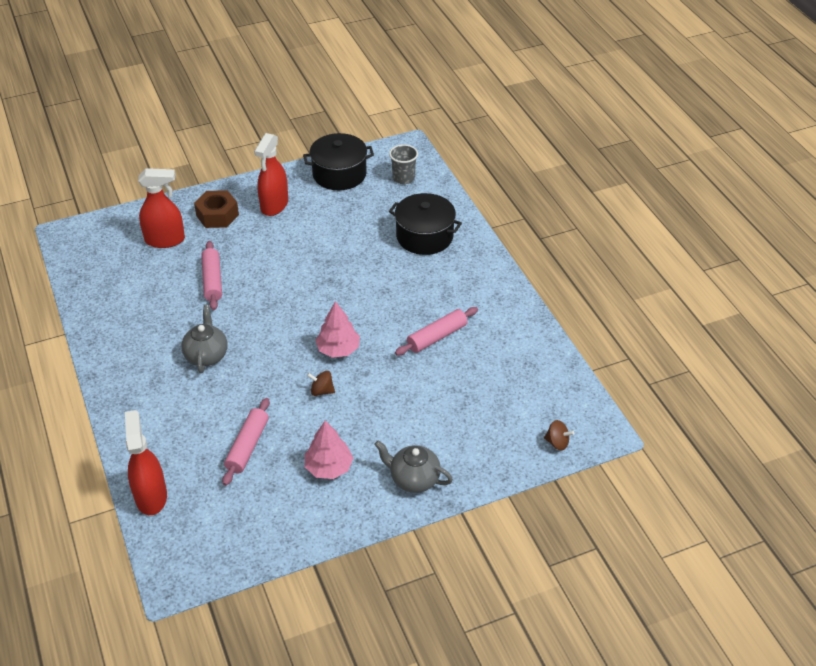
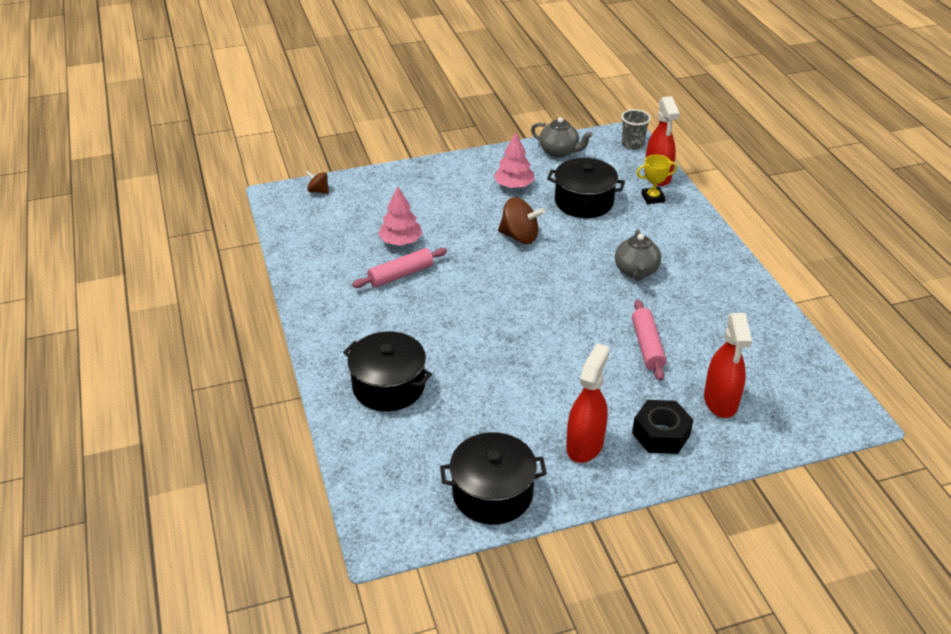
camera: 175 degrees left, 5 degrees down
red spray bottle [138,168,185,248] -> red spray bottle turned 90 degrees counterclockwise [704,313,752,418]
brown nut [194,190,239,228] -> black nut [632,400,693,454]
pink rolling pin [222,398,270,486] -> black pot [547,158,625,218]
brown spinning top [307,371,335,396] -> brown spinning top [498,197,545,244], size x1.78
pink tree [315,301,360,358] -> pink tree moved to [378,186,423,246]
grey teapot [374,440,453,493] -> grey teapot moved to [531,117,593,158]
grey cup [389,144,418,184] -> grey cup moved to [621,109,651,150]
none -> yellow trophy [636,155,677,204]

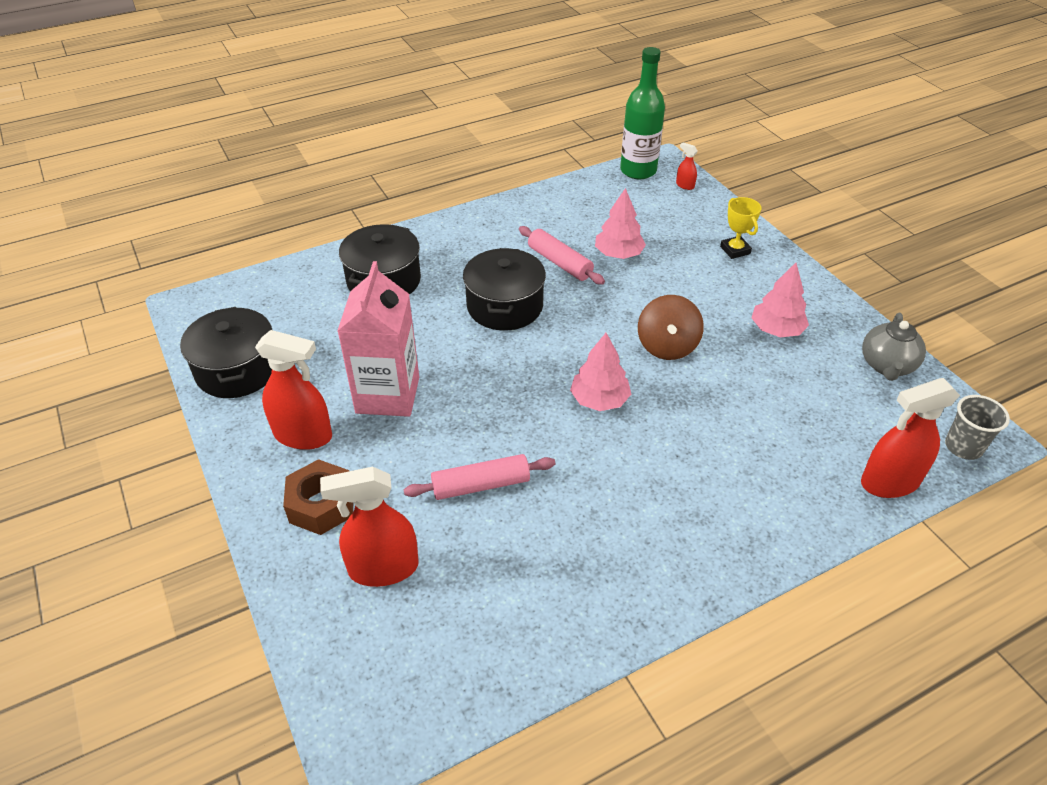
camera: 80 degrees right, 5 degrees up
brown spinning top [306,171,329,194] -> red spray bottle [676,142,697,190]
black pot [547,158,625,218] -> black pot moved to [463,248,546,330]
grey teapot [615,229,661,281] -> none
black nut [632,400,693,454] -> brown nut [283,459,353,535]
yellow trophy [636,155,677,204] -> yellow trophy moved to [720,197,761,259]
none -> pink carton [337,261,419,417]
none -> pink tree [570,333,631,411]
none -> green bottle [620,47,665,179]

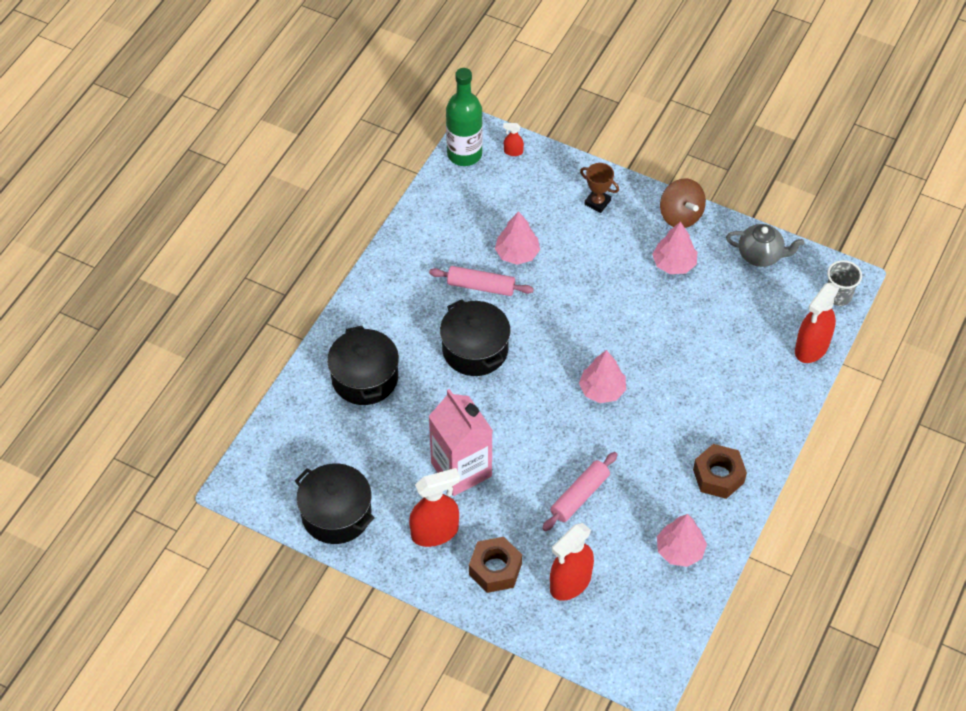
camera: 35 degrees left, 10 degrees up
brown spinning top [638,295,704,360] -> brown spinning top moved to [660,179,706,228]
yellow trophy [720,197,761,259] -> brown trophy [580,163,619,213]
grey teapot [862,313,926,381] -> grey teapot turned 60 degrees counterclockwise [726,224,804,267]
none -> pink tree [657,514,707,567]
none -> brown nut [693,444,747,499]

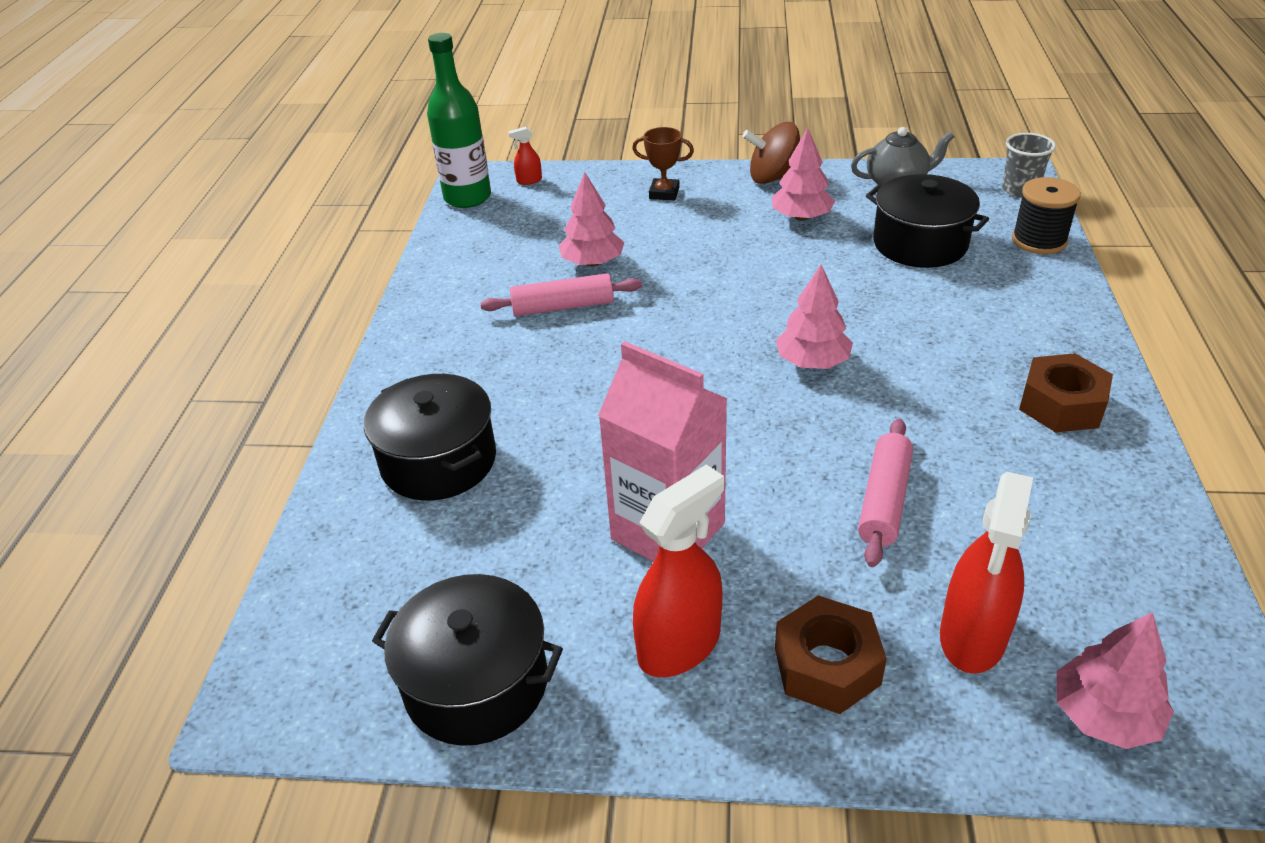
camera: 20 degrees left, 15 degrees down
black pot [440,300,510,376] -> black pot moved to [866,174,989,268]
pink tree [657,514,707,567] -> pink tree moved to [1057,612,1174,749]
brown spinning top [660,179,706,228] -> brown spinning top turned 135 degrees clockwise [742,122,800,184]
red spray bottle [795,283,839,363] -> black spool [1012,177,1081,254]

